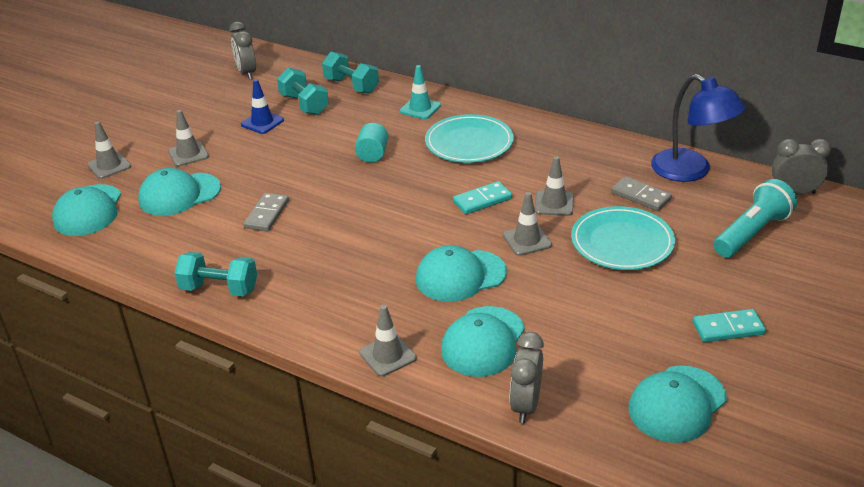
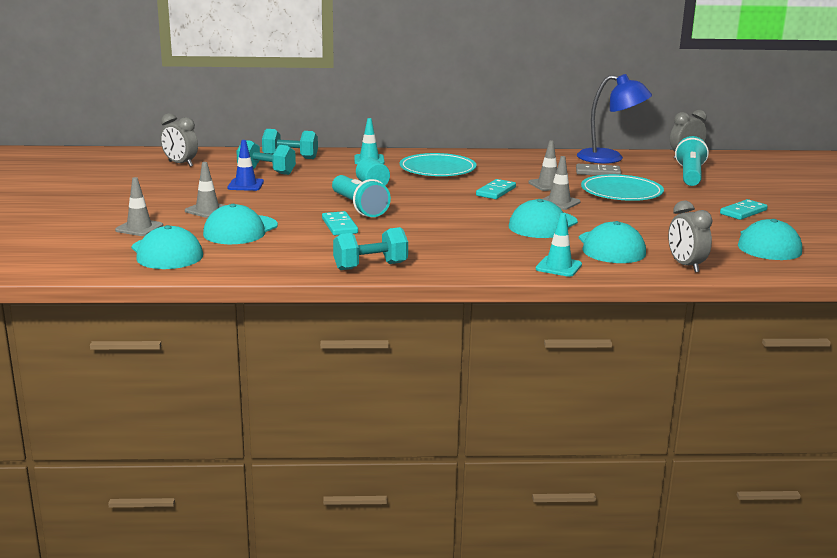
camera: 35 degrees left, 15 degrees down
grey domino [243,193,289,232] -> turquoise domino [322,211,358,235]
grey traffic cone [359,305,417,377] -> turquoise traffic cone [536,213,582,277]
none -> turquoise flashlight [332,175,391,217]

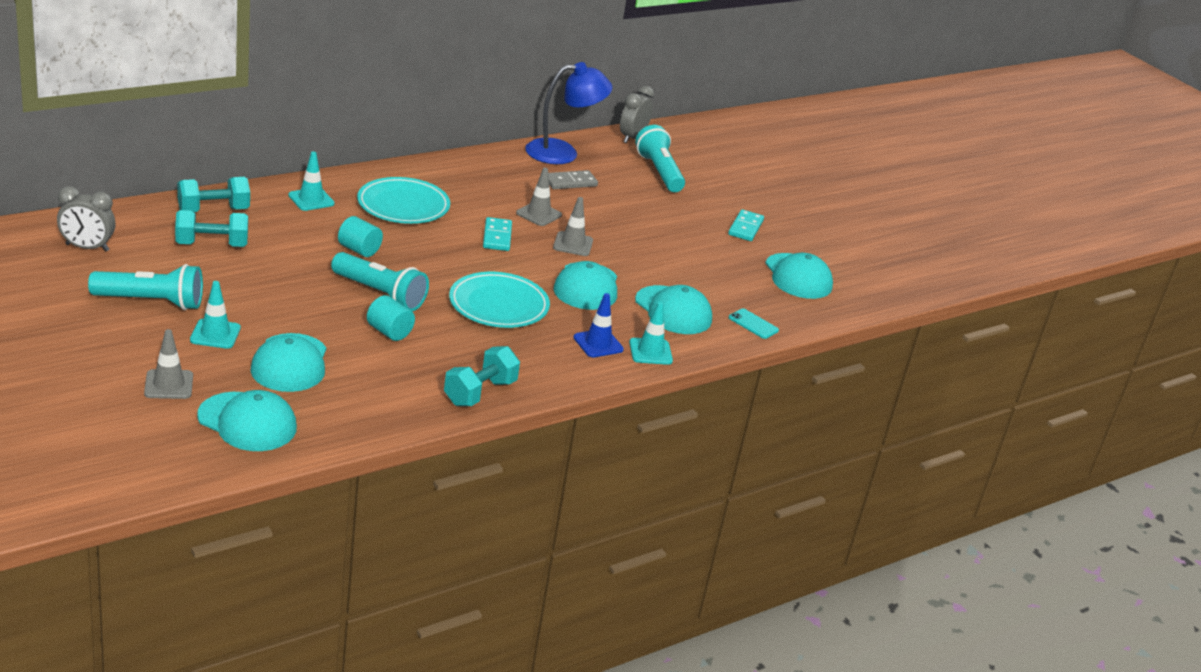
camera: 35 degrees left, 10 degrees up
grey traffic cone [185,162,225,218] -> turquoise traffic cone [190,281,241,349]
blue traffic cone [227,140,264,191] -> blue traffic cone moved to [573,293,624,357]
turquoise domino [322,211,358,235] -> turquoise cylinder [367,295,415,341]
turquoise plate [581,174,664,201] -> turquoise plate moved to [449,272,550,328]
grey clock [668,200,713,272] -> turquoise phone [729,308,779,339]
none -> turquoise flashlight [88,264,203,310]

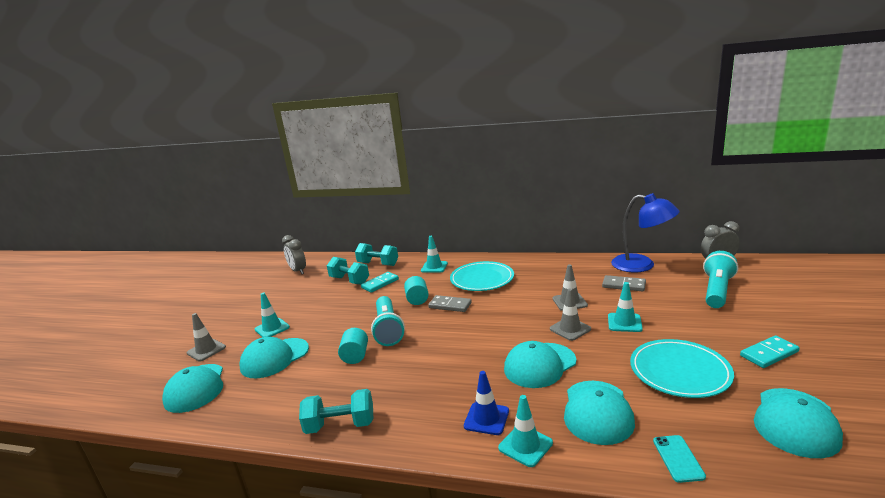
camera: 55 degrees right, 10 degrees down
turquoise flashlight [88,264,203,310] -> none
turquoise plate [449,272,550,328] -> turquoise plate moved to [630,339,734,398]
turquoise domino [483,217,512,251] -> turquoise domino moved to [361,272,399,293]
none -> grey domino [428,295,472,312]
none -> turquoise traffic cone [608,282,643,332]

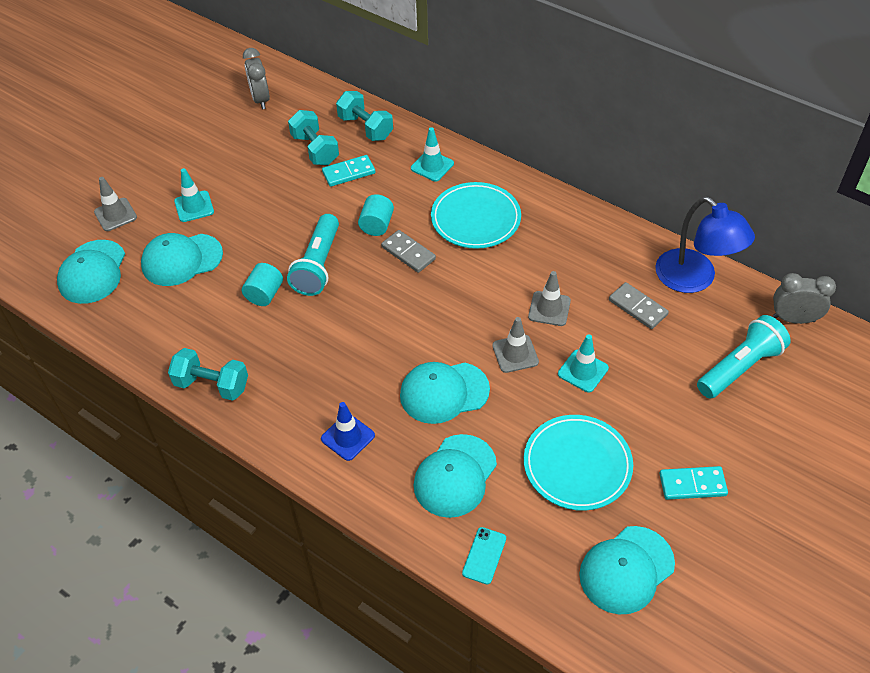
camera: 20 degrees right, 30 degrees up
turquoise traffic cone [498,395,553,467] -> none

